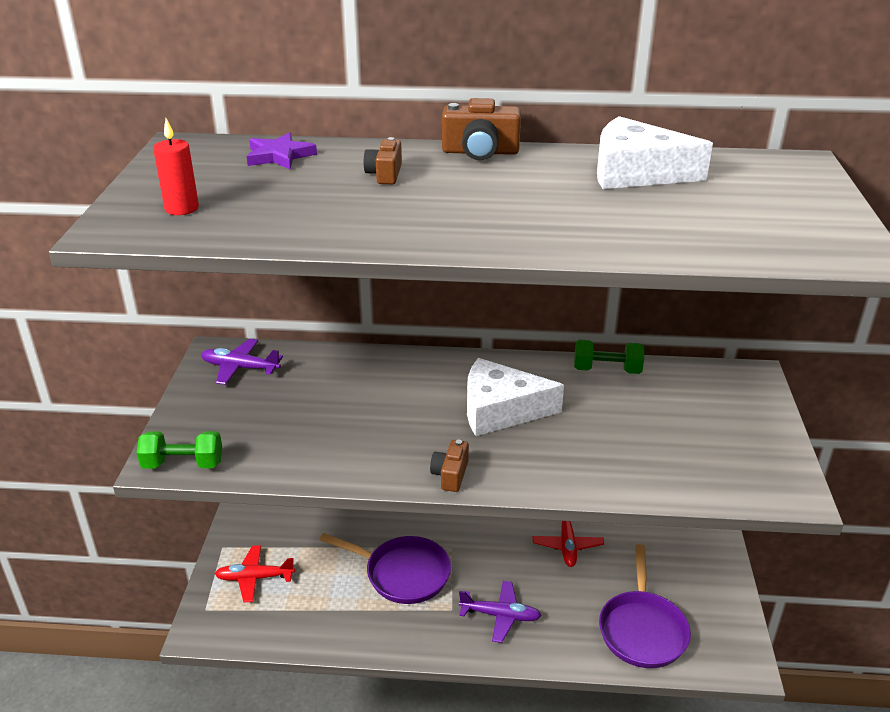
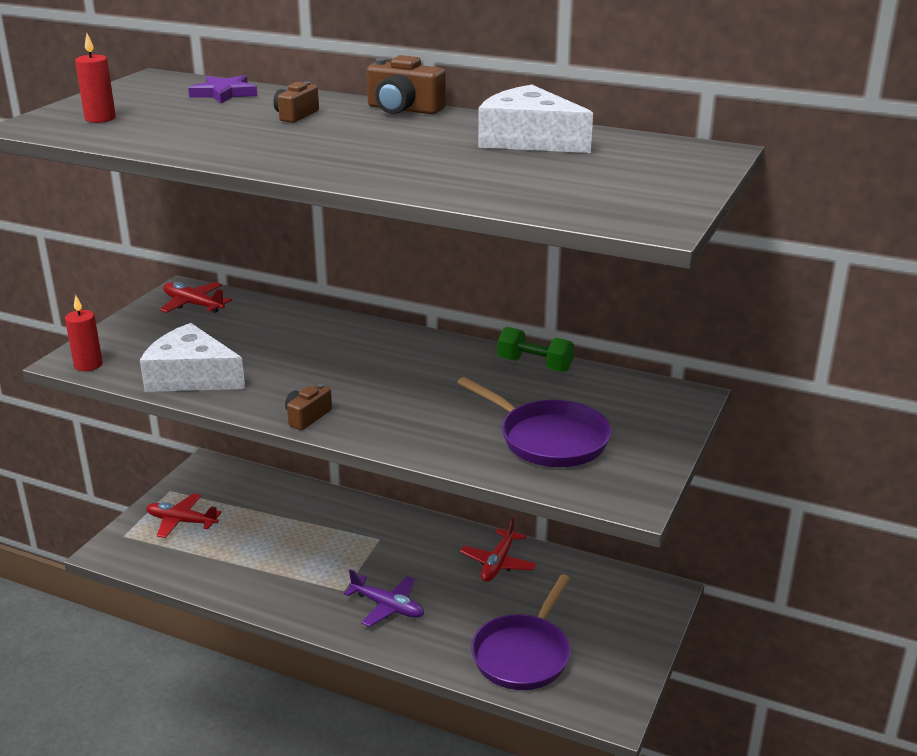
camera: 20 degrees right, 5 degrees down
green dumbbell [137,431,222,468] -> red candle [65,295,103,371]
purple plane [201,339,283,385] -> red plane [160,282,232,313]
purple pan [320,533,451,604] -> purple pan moved to [457,377,611,467]
white cheese [467,358,564,436] -> white cheese moved to [140,323,245,392]

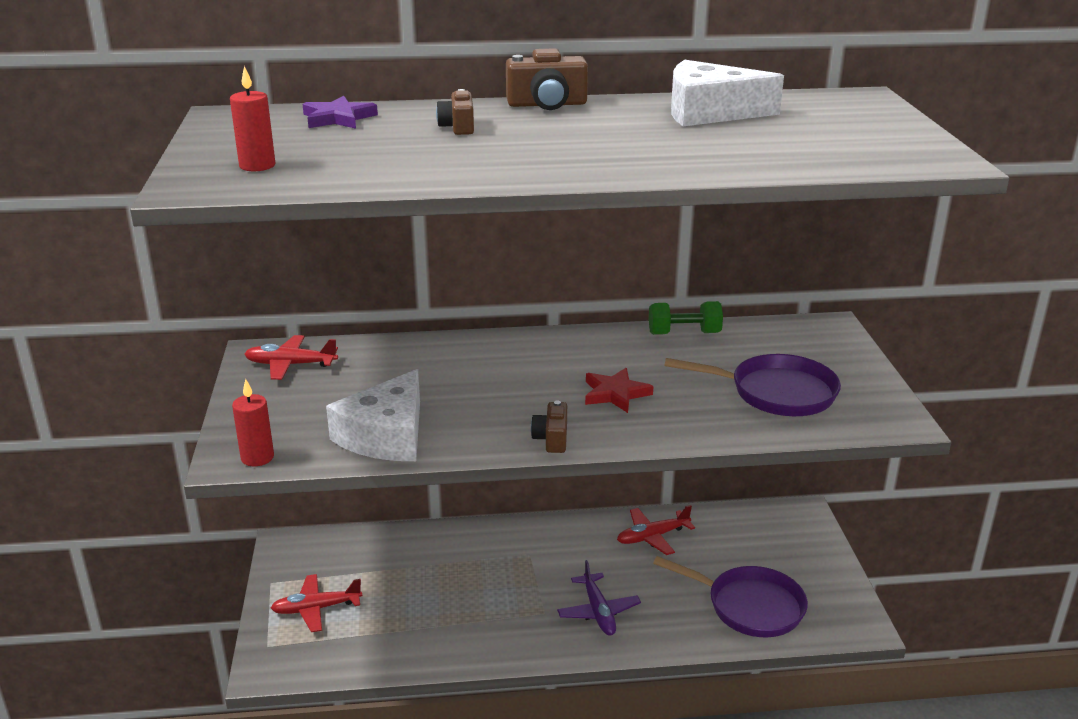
camera: 30 degrees left, 0 degrees up
white cheese [140,323,245,392] -> white cheese turned 60 degrees counterclockwise [326,369,420,461]
purple plane [344,569,424,627] -> purple plane turned 75 degrees clockwise [557,560,641,635]
red plane [460,517,537,582] -> red plane turned 75 degrees clockwise [617,505,695,555]
purple pan [471,574,571,690] -> purple pan turned 60 degrees counterclockwise [653,556,808,637]
none -> red star [585,368,653,413]

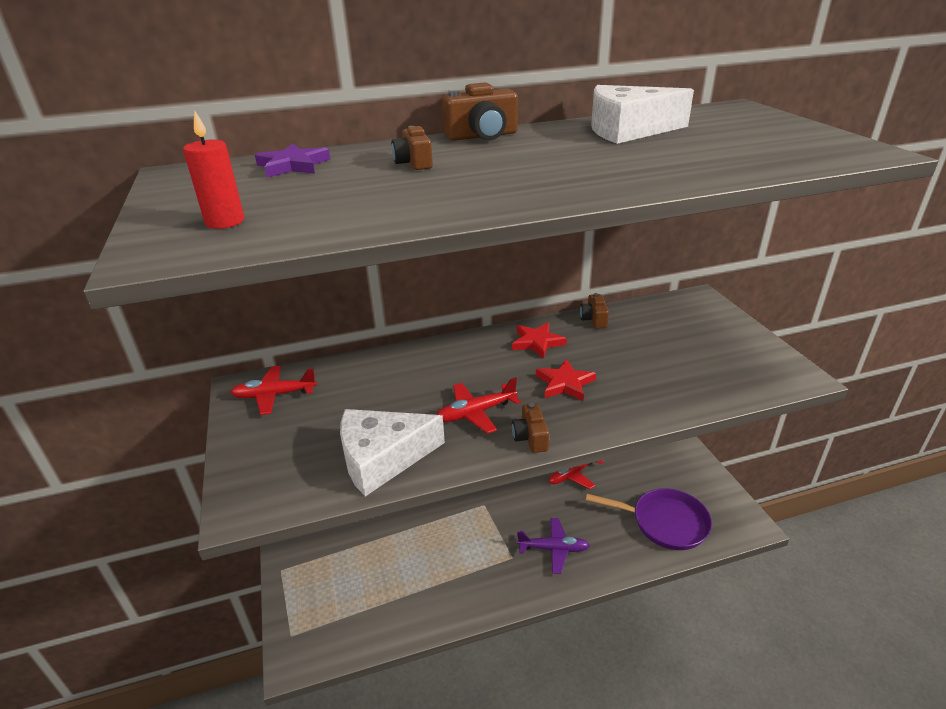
camera: 10 degrees left, 5 degrees up
red candle [232,379,274,466] -> none
red plane [271,574,362,632] -> red plane moved to [436,377,521,434]
white cheese [326,369,420,461] -> white cheese turned 60 degrees clockwise [340,409,445,496]
purple plane [557,560,641,635] -> purple plane turned 60 degrees counterclockwise [517,518,590,574]
green dumbbell [648,301,723,335] -> brown camera [580,293,609,329]
purple pan [664,354,841,416] -> none
none -> red star [512,322,567,359]

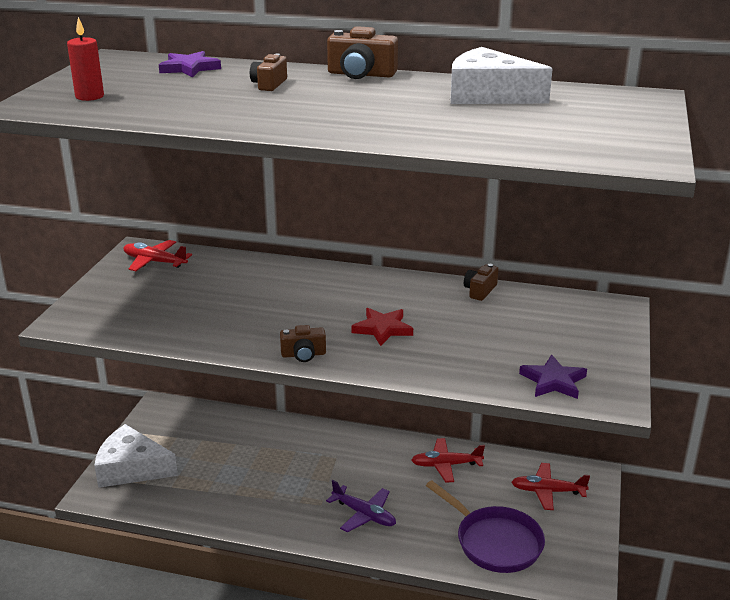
camera: 30 degrees right, 5 degrees down
white cheese [340,409,445,496] -> white cheese moved to [94,424,178,488]
red plane [436,377,521,434] -> red plane moved to [512,463,590,510]
red star [512,322,567,359] -> none
brown camera [512,403,549,453] -> brown camera turned 120 degrees counterclockwise [280,325,326,362]
none -> purple star [519,355,587,399]

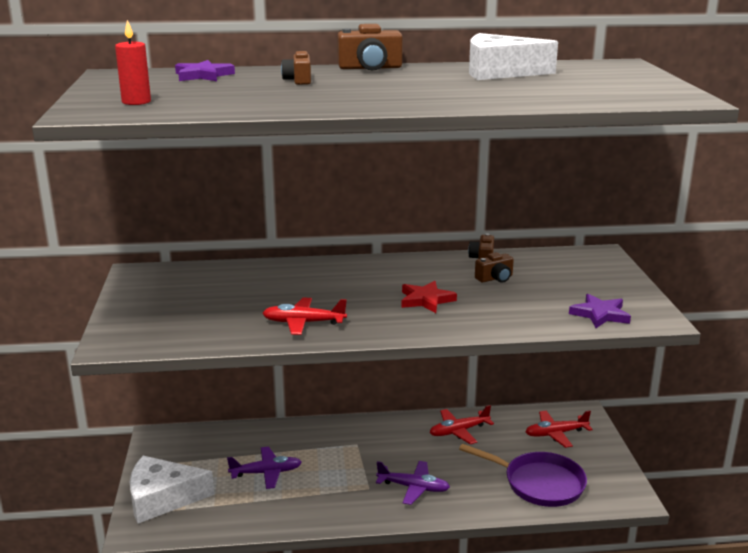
camera: 20 degrees left, 5 degrees down
red plane [124,240,192,271] -> red plane moved to [262,298,347,335]
brown camera [280,325,326,362] -> brown camera moved to [475,252,514,283]
none -> purple plane [227,447,302,489]

